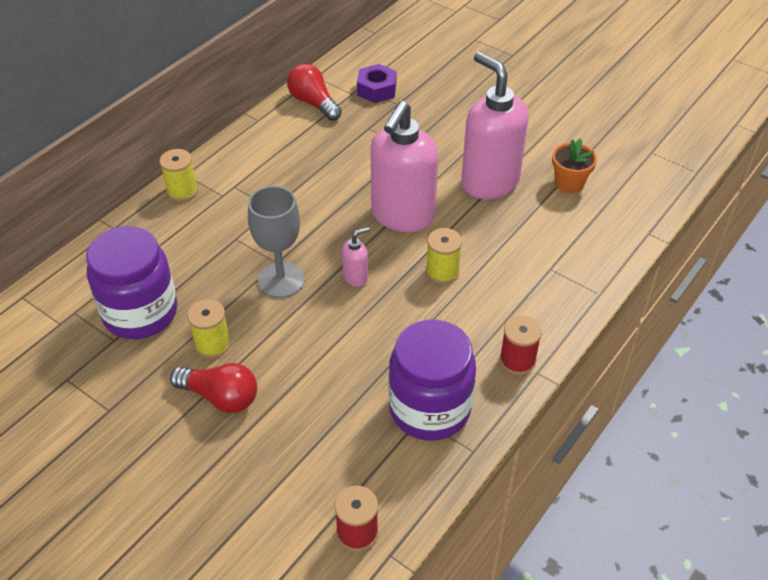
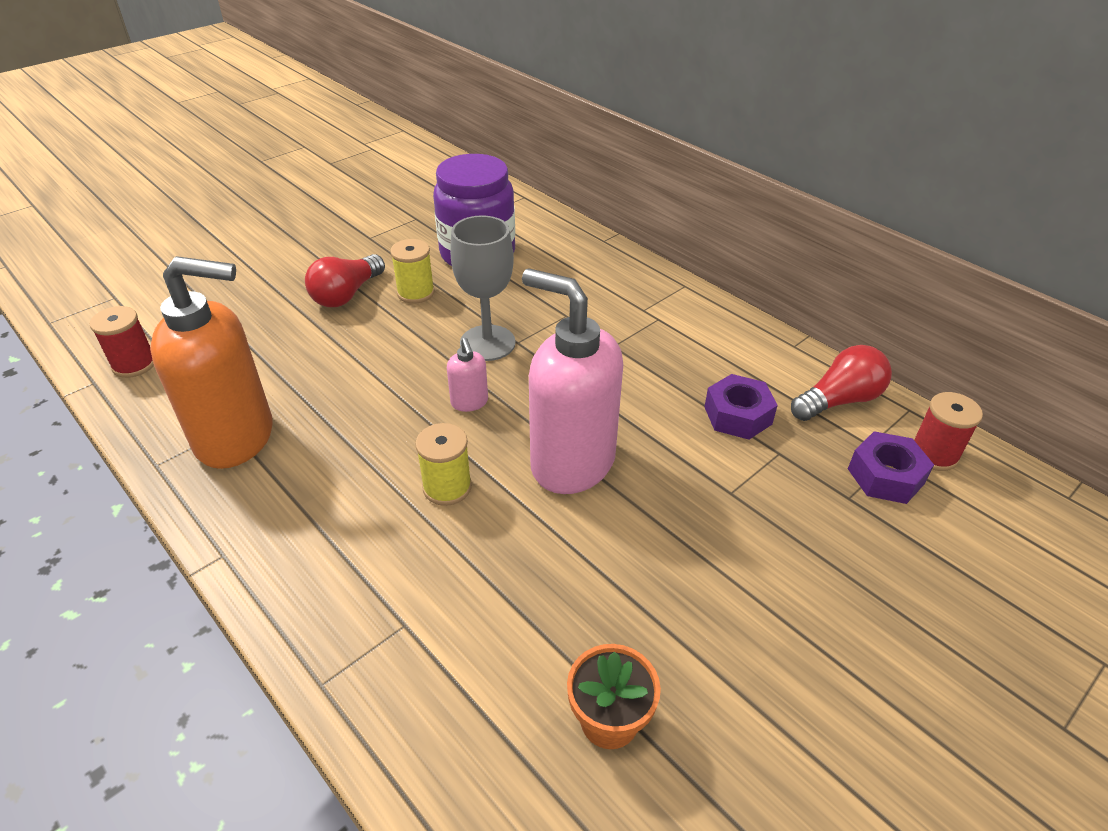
camera: 100 degrees right, 5 degrees down
yellow spool [160,149,198,202] -> none
purple jar [388,319,476,441] -> orange soap dispenser [150,256,273,469]
pink soap dispenser [461,52,529,199] -> none
red spool [500,315,542,375] -> red spool moved to [914,392,983,471]
none -> purple nut [704,374,778,440]

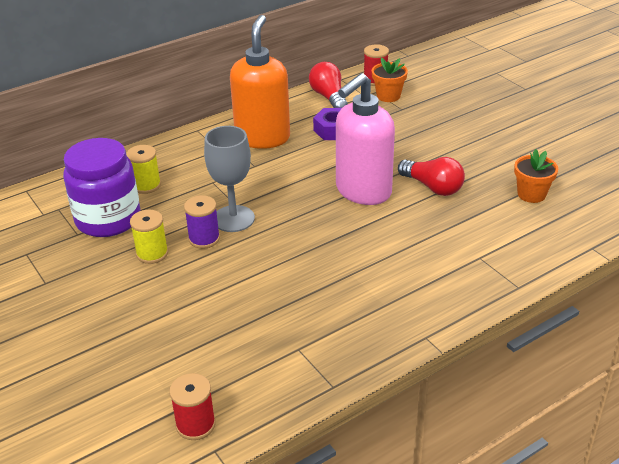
camera: 80 degrees left, 5 degrees down
orange soap dispenser [150,256,273,469] -> orange soap dispenser moved to [230,15,290,149]
red light bulb [305,254,385,307] -> red light bulb moved to [398,157,465,196]
yellow spool [415,423,472,506] -> yellow spool moved to [126,145,161,194]
pink soap dispenser [447,338,488,412] -> none
purple nut [848,431,934,504] -> orange flower pot [372,57,408,102]
none -> purple spool [184,195,220,249]

